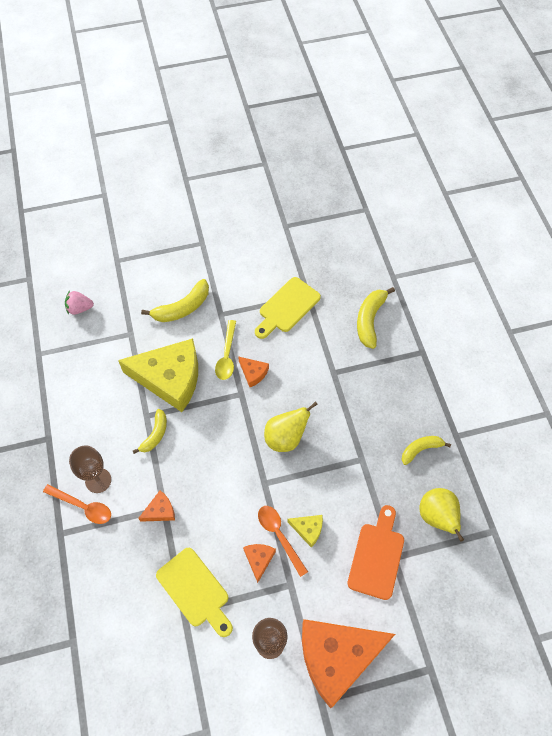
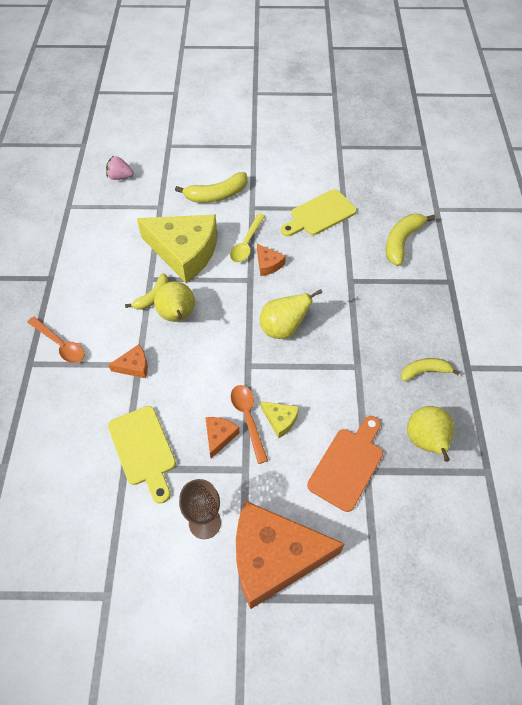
camera: 15 degrees right, 5 degrees down
brown goblet [69,445,111,493] -> none
none -> yellow pear [154,281,195,322]

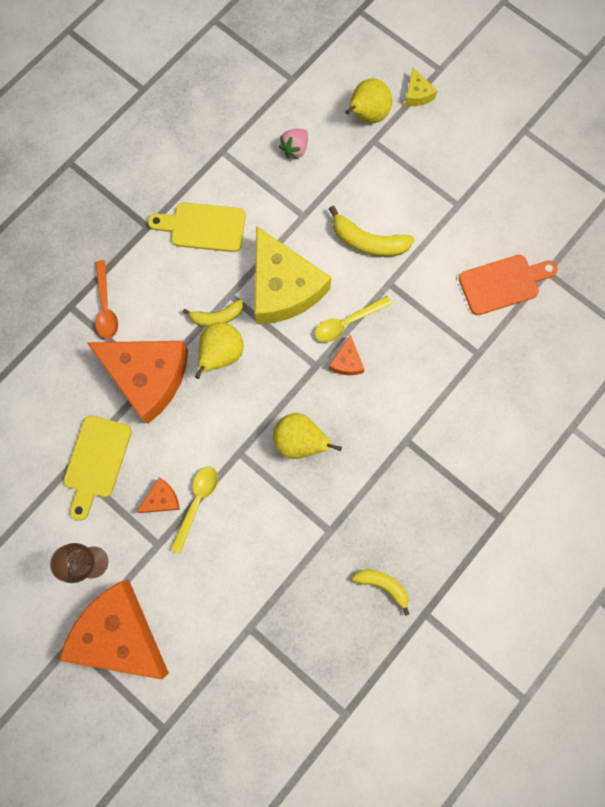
camera: 40 degrees right, 20 degrees up
pink strawberry [106,156,134,180] -> pink strawberry turned 105 degrees counterclockwise [279,129,308,159]
orange cheese [108,344,148,378] -> orange cheese [87,341,188,424], size x2.40
orange spoon [231,385,268,464] -> yellow spoon [170,466,218,553]
yellow cheese [261,401,299,438] -> yellow cheese moved to [405,68,438,106]
yellow cutting board [281,189,357,236] -> yellow cutting board moved to [148,203,245,252]
orange cutting board [307,416,383,512] -> orange cutting board moved to [459,255,558,315]
yellow banana [386,214,435,266] -> none
yellow pear [407,406,454,462] -> yellow pear moved to [345,78,392,124]

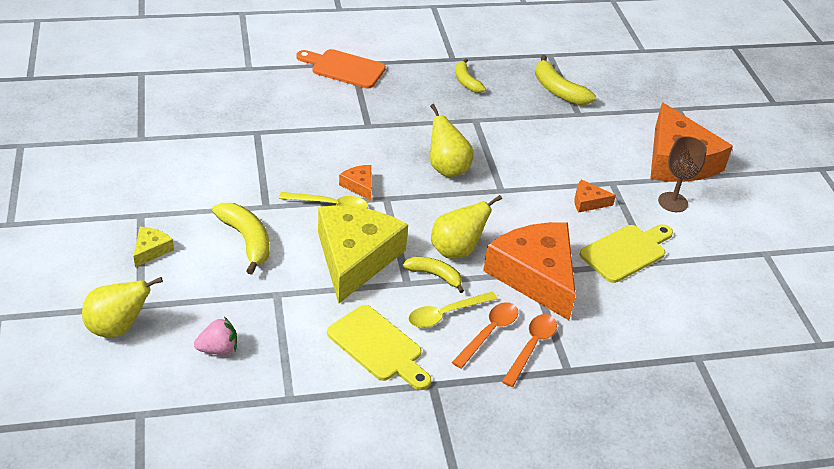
camera: 145 degrees left, 35 degrees down
yellow spoon [170,466,218,553] -> yellow spoon moved to [408,292,497,328]
orange cheese [329,335,365,375] -> orange cheese turned 75 degrees counterclockwise [339,165,372,201]
yellow cheese [405,68,438,106] -> yellow cheese moved to [133,227,174,267]
orange cutting board [459,255,558,315] -> orange cutting board moved to [296,49,386,89]
none -> orange spoon [452,302,518,369]
none -> yellow banana [535,55,596,105]

